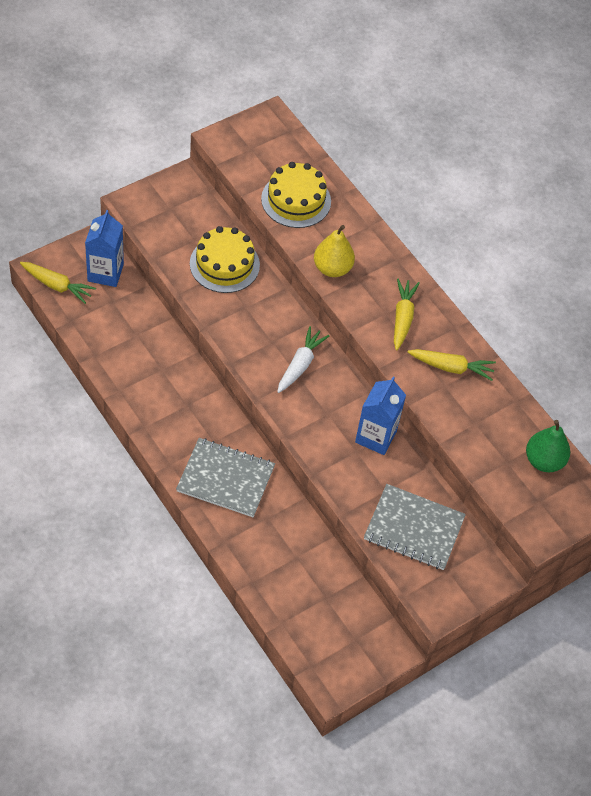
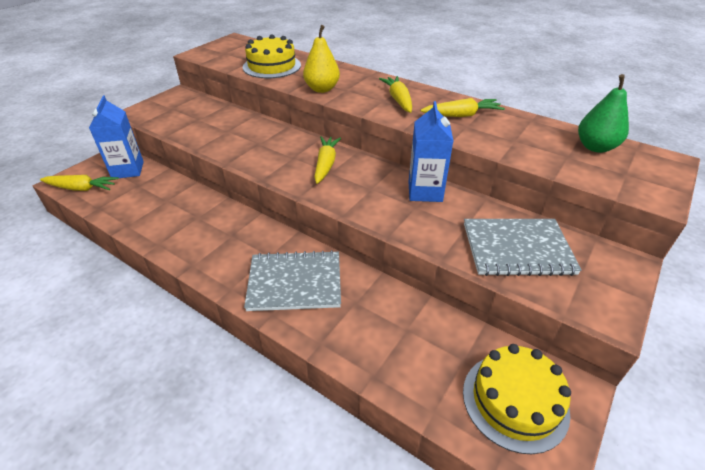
camera: 15 degrees left, 15 degrees down
yellow cake [190,226,260,293] -> yellow cake moved to [463,344,571,454]
white carrot [277,326,330,393] -> yellow carrot [314,136,341,184]

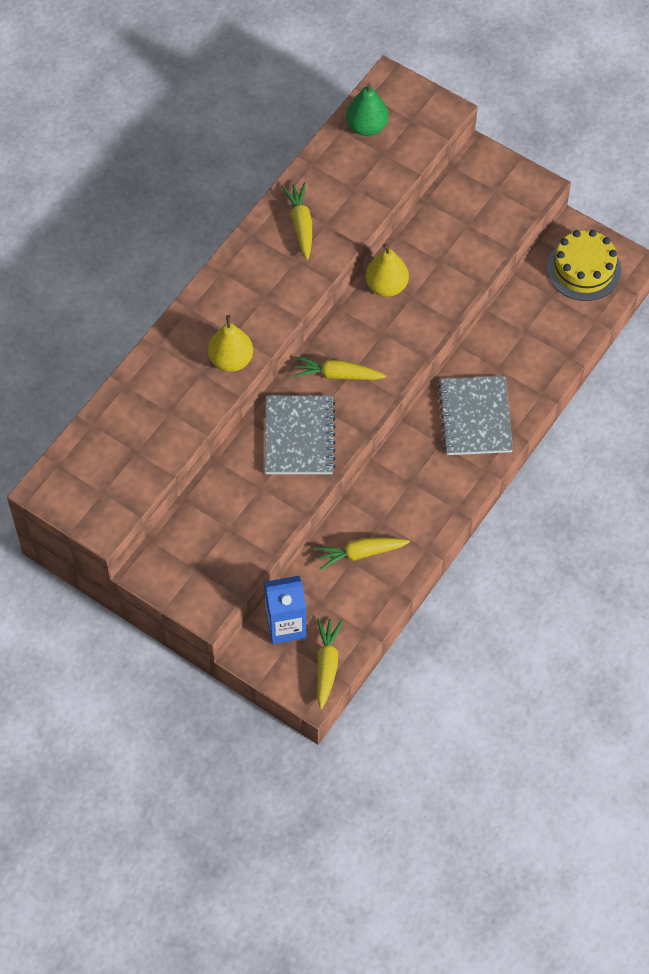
camera: 90 degrees left, 20 degrees up
yellow cake [243,34,301,79] -> none
yellow carrot [379,76,412,113] -> yellow carrot moved to [315,537,410,570]
blue carton [408,101,453,202] -> yellow pear [365,244,409,297]
grey notebook [464,219,582,276] -> grey notebook moved to [265,395,336,474]

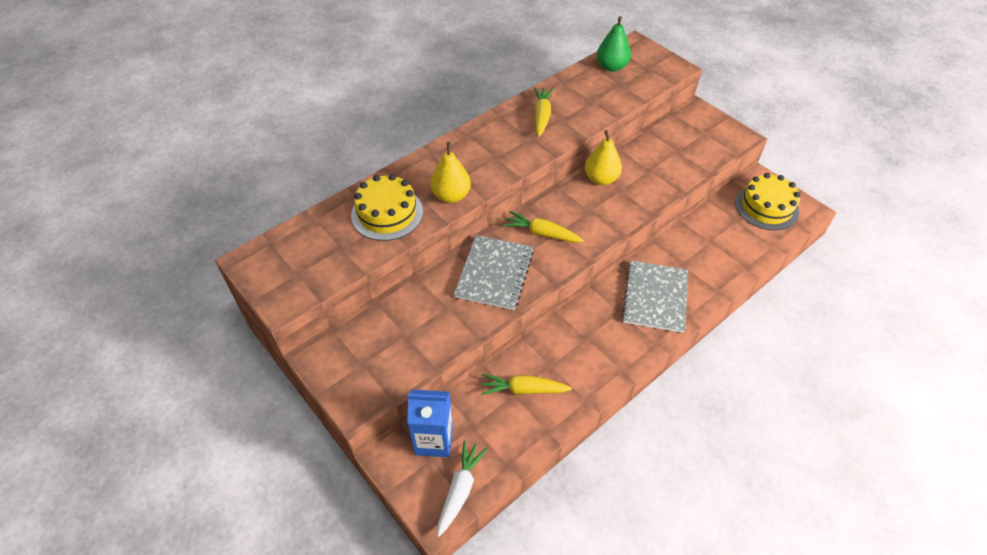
camera: 15 degrees right, 10 degrees down
yellow carrot [317,618,343,709] -> white carrot [437,440,488,537]
none -> yellow cake [351,174,423,241]

